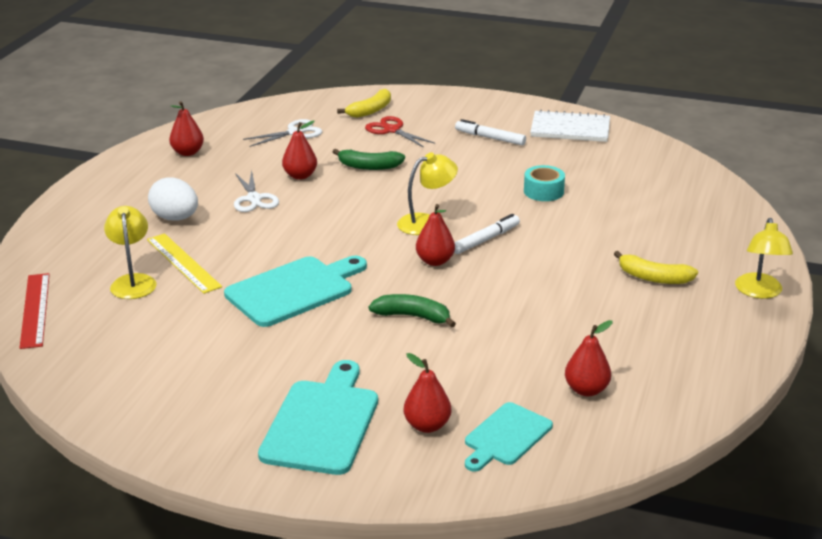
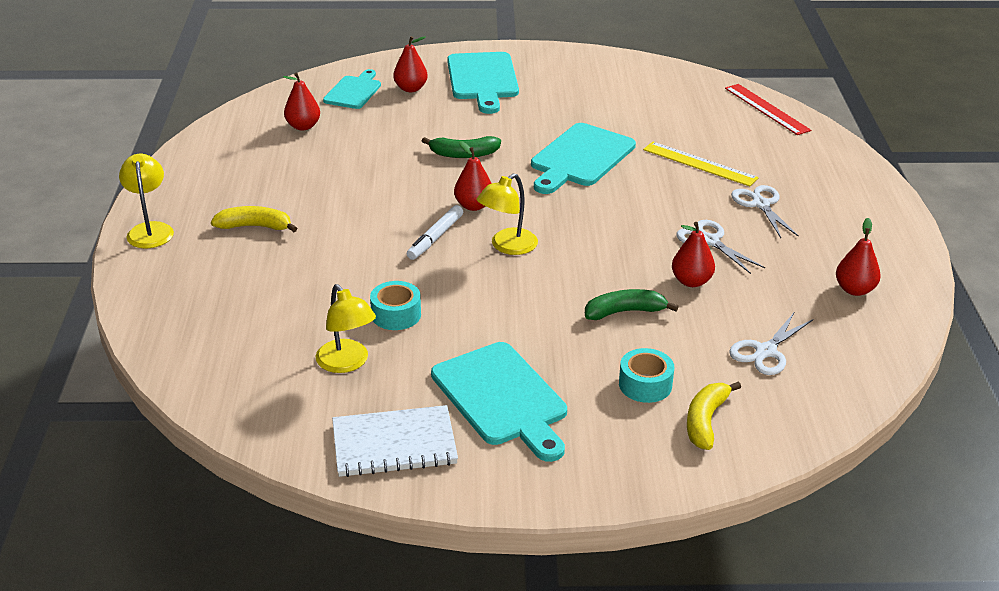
camera: 160 degrees right, 5 degrees up
yellow lamp [104,206,157,299] -> yellow lamp moved to [316,284,376,373]
white egg [148,177,198,221] -> white scissors [731,185,799,238]
red scissors [365,116,435,148] -> turquoise tape [619,348,674,403]
white marker [455,119,526,145] -> turquoise cutting board [431,342,567,462]

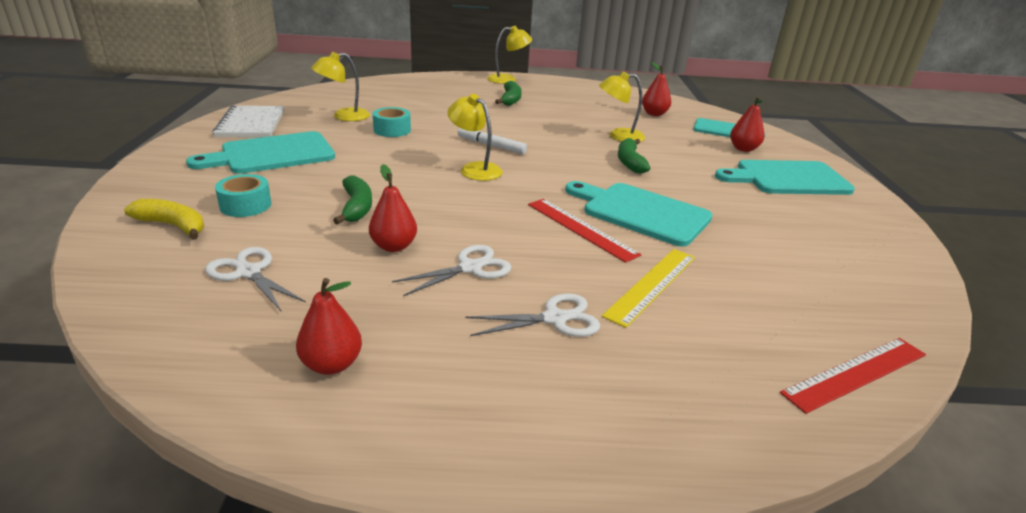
camera: 90 degrees right, 5 degrees down
yellow banana [211,206,297,232] -> green banana [495,81,522,106]
red pear [454,141,492,211] -> none
none -> red ruler [528,199,641,263]
none -> yellow lamp [599,72,645,142]

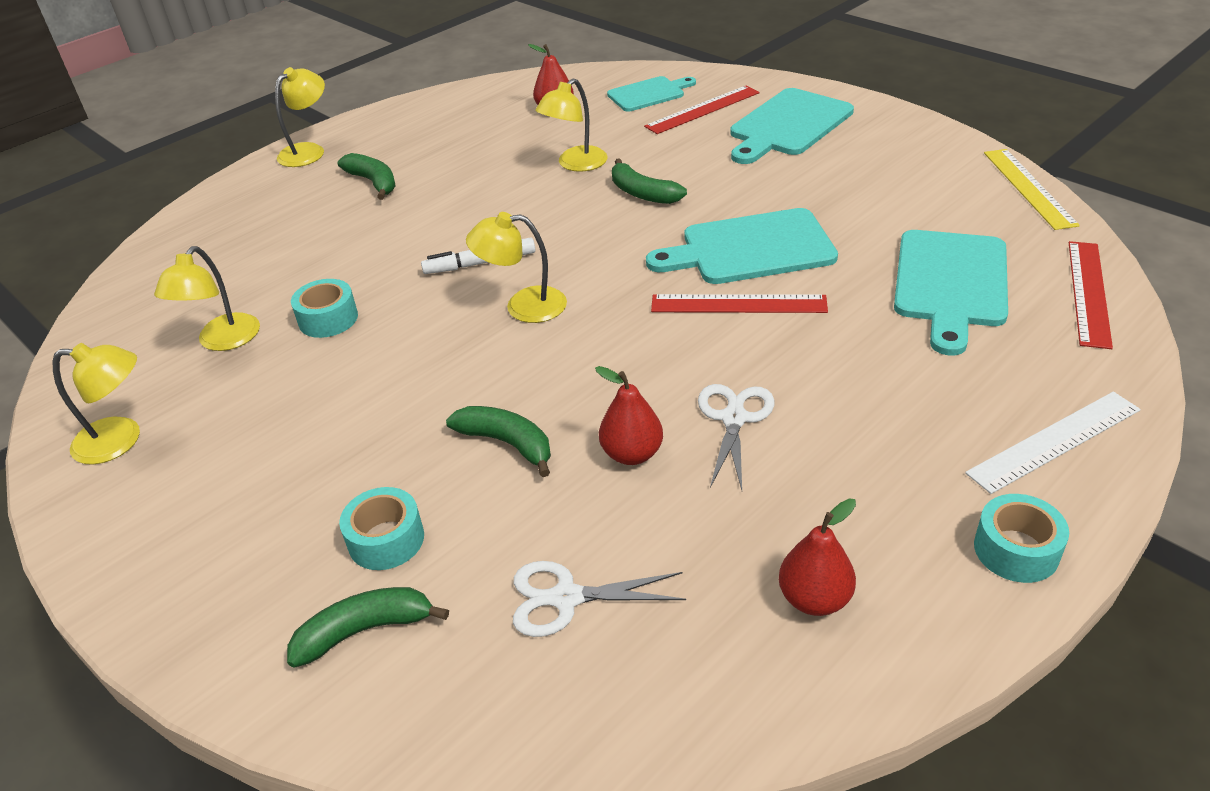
camera: 40 degrees left, 10 degrees up
yellow banana [124,199,204,240] -> green banana [287,587,449,668]
turquoise cutting board [186,131,335,174] -> turquoise cutting board moved to [894,230,1008,355]
white notebook [213,105,284,137] -> yellow lamp [53,343,140,465]
white scissors [465,293,600,337] -> none
yellow ruler [602,249,695,328] -> yellow ruler moved to [984,149,1080,230]
red pear [730,96,765,152] -> red ruler [644,86,760,134]
none -> white ruler [965,392,1141,494]
none -> turquoise tape [974,494,1069,583]

